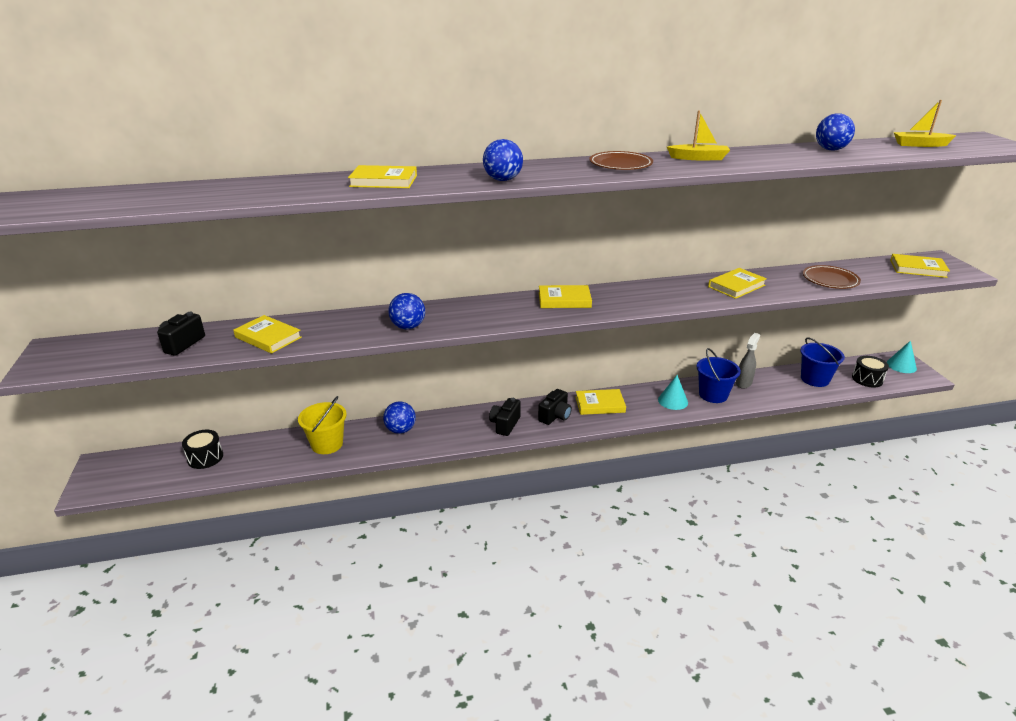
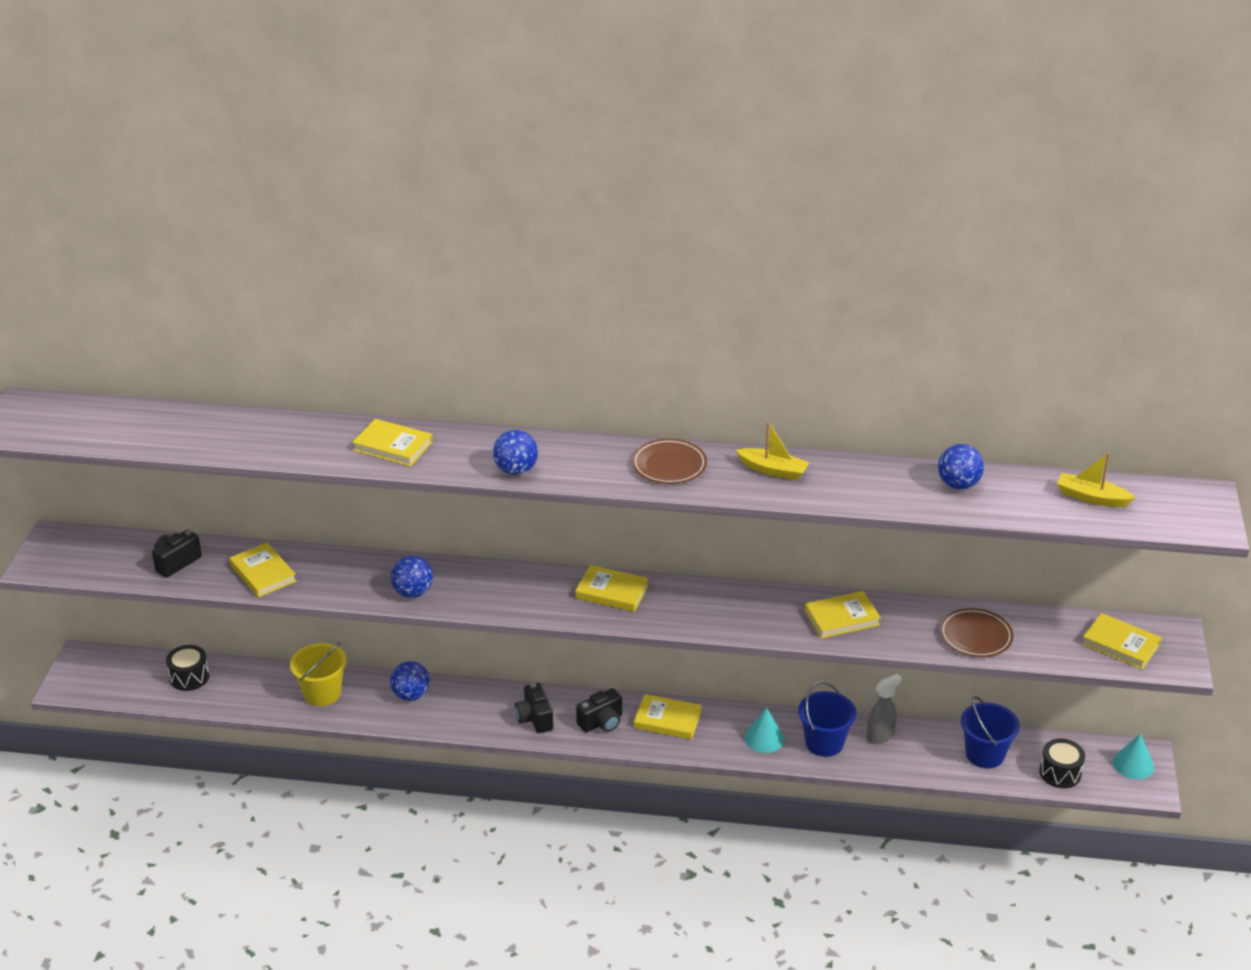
camera: 20 degrees right, 5 degrees up
black camera [489,398,521,436] -> black camera turned 60 degrees counterclockwise [515,683,553,733]

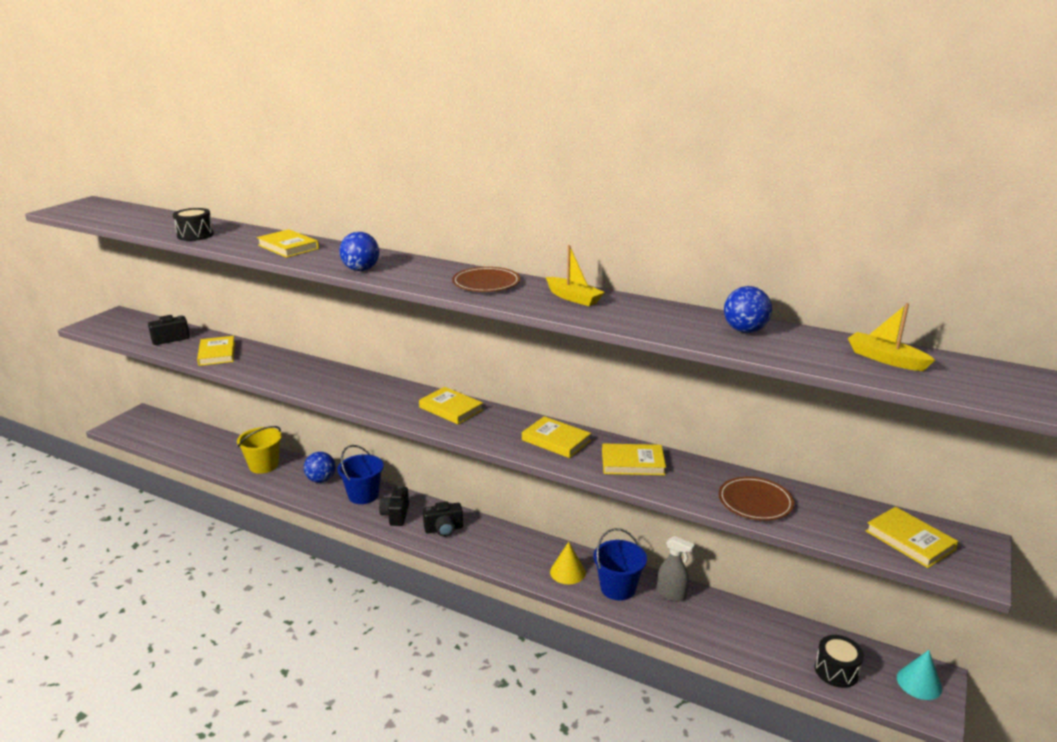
camera: 20 degrees right, 10 degrees down
black drum [166,645,209,691] -> black drum moved to [173,208,214,241]
blue ball [390,556,433,598] -> none
yellow book [634,694,702,739] -> yellow book moved to [522,416,591,458]
turquoise cone [745,707,784,753] -> yellow cone [550,542,586,584]
grey spray bottle [866,674,902,744] -> grey spray bottle turned 45 degrees clockwise [657,536,695,602]
blue bucket [961,696,1020,768] -> blue bucket moved to [337,445,384,504]

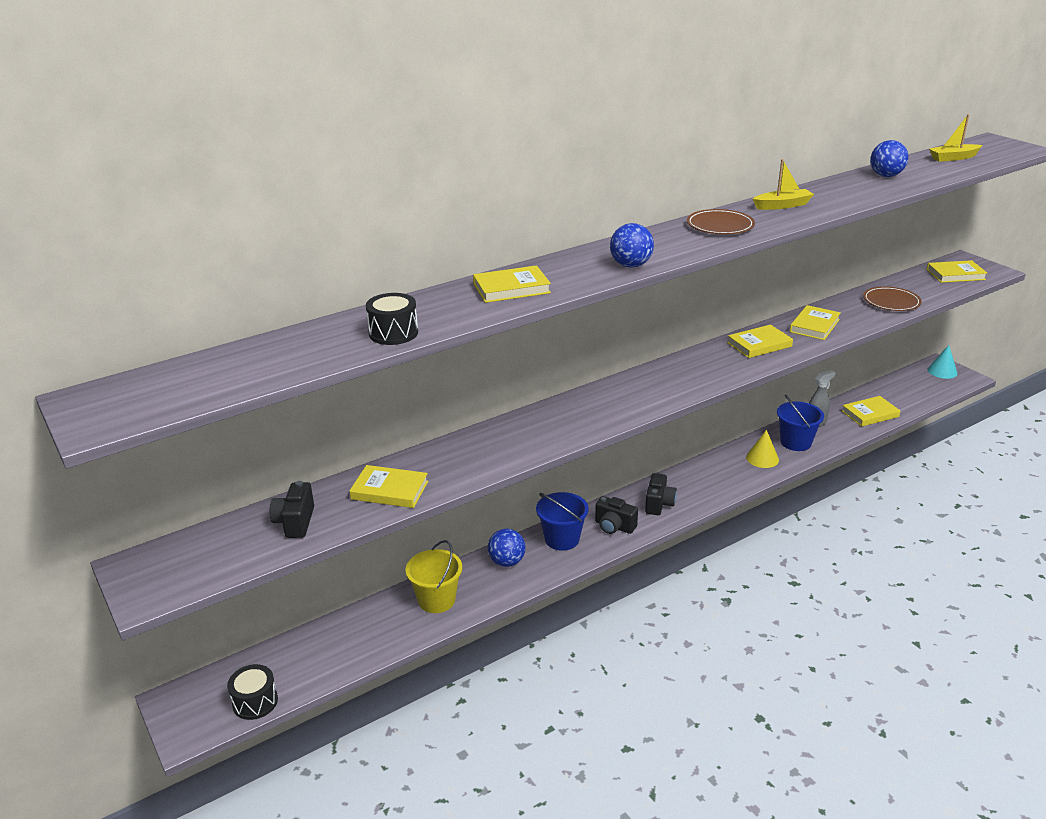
camera: 60 degrees left, 5 degrees up
yellow book [419,387,483,425] -> yellow book moved to [842,396,900,427]
black drum [815,635,864,688] -> black drum moved to [227,664,278,720]

